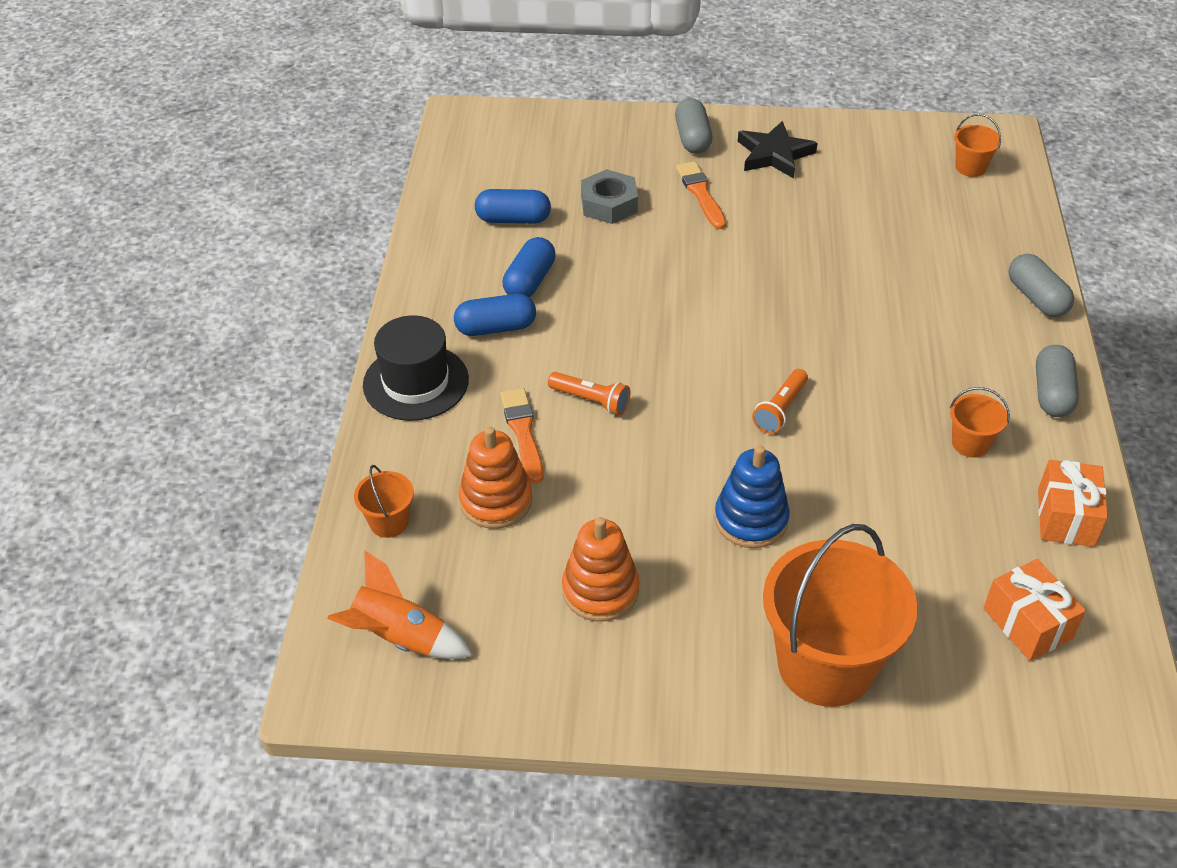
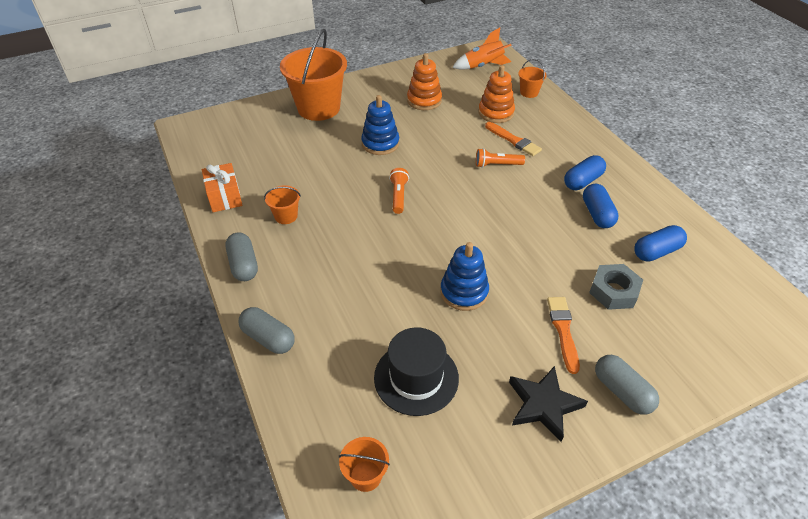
camera: 150 degrees right, 0 degrees up
black hat [363,315,469,421] -> black hat moved to [374,327,459,416]
orange brush [676,161,726,229] -> orange brush turned 135 degrees counterclockwise [547,297,580,374]
orange gift [983,559,1086,661] -> none
none -> blue stacking toy [440,242,489,311]

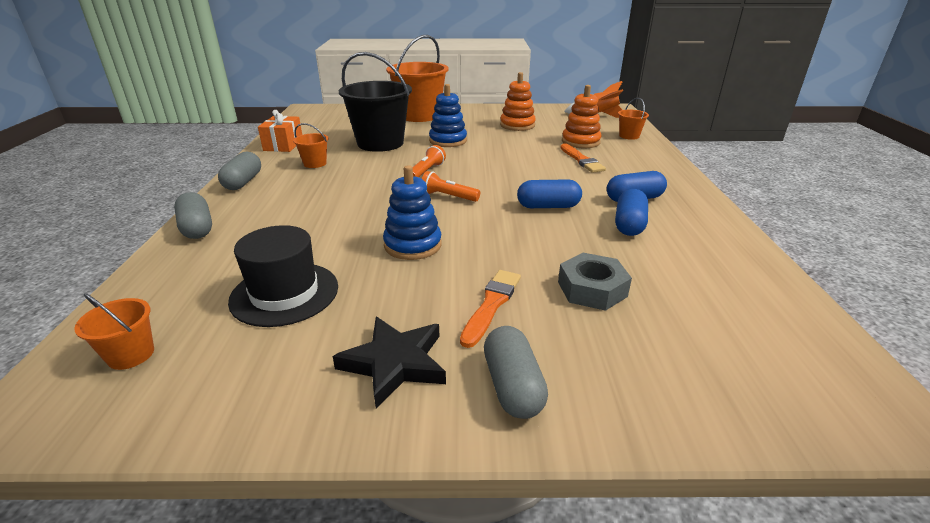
camera: 25 degrees right, 15 degrees down
orange flashlight [476,148,525,168] -> orange flashlight moved to [422,171,480,202]
blue capsule [634,225,687,261] -> blue capsule moved to [517,179,582,208]
none -> black bucket [339,52,412,152]

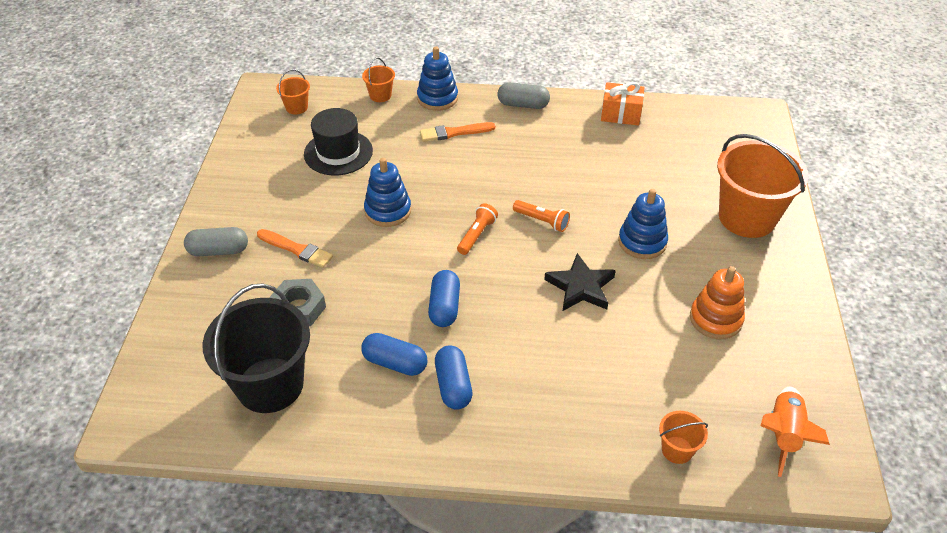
camera: 95 degrees right, 15 degrees up
grey capsule [174,192,212,239] -> blue stacking toy [417,46,458,111]
orange bucket [293,123,329,168] -> orange bucket moved to [362,58,395,102]
black star [333,317,446,408] -> black star moved to [544,253,616,311]
black bucket [339,52,412,152] -> black bucket moved to [203,284,310,413]
orange brush [561,143,606,173] -> orange brush moved to [420,122,495,142]
orange stacking toy [562,85,601,148] -> none

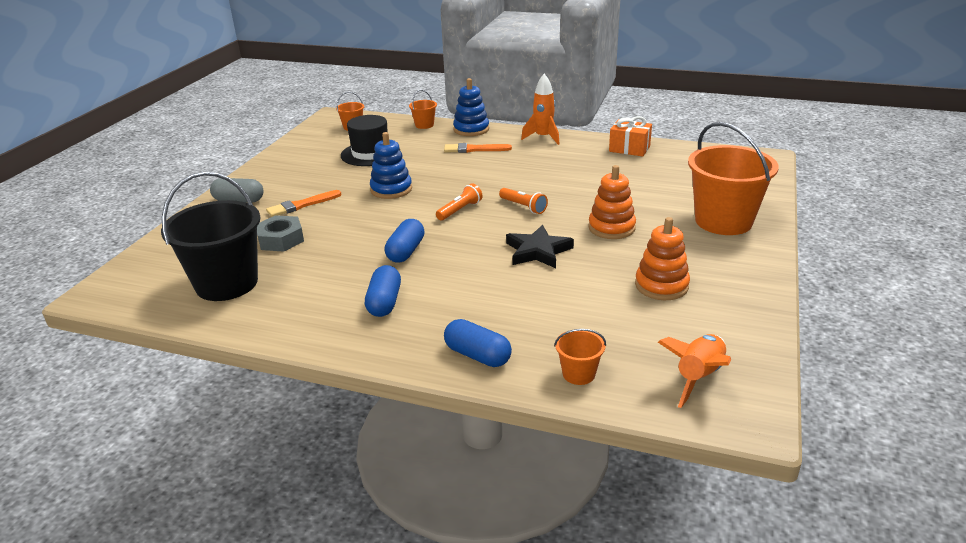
camera: 15 degrees right, 15 degrees down
orange brush [257,229,333,268] -> orange brush turned 105 degrees clockwise [266,190,341,217]
blue capsule [361,333,427,376] -> blue capsule moved to [444,319,512,367]
grey capsule [498,82,550,109] -> orange rocket [521,74,560,145]
blue stacking toy [618,189,668,259] -> orange stacking toy [588,165,636,239]

